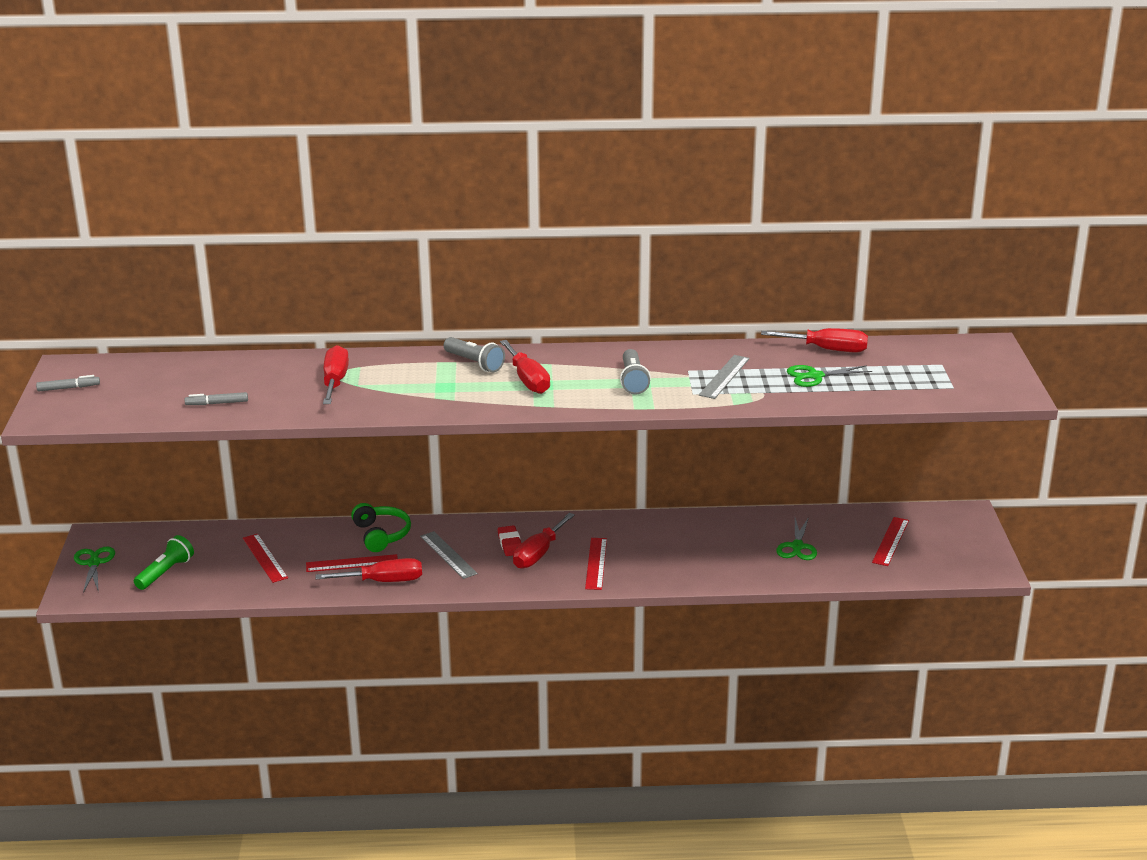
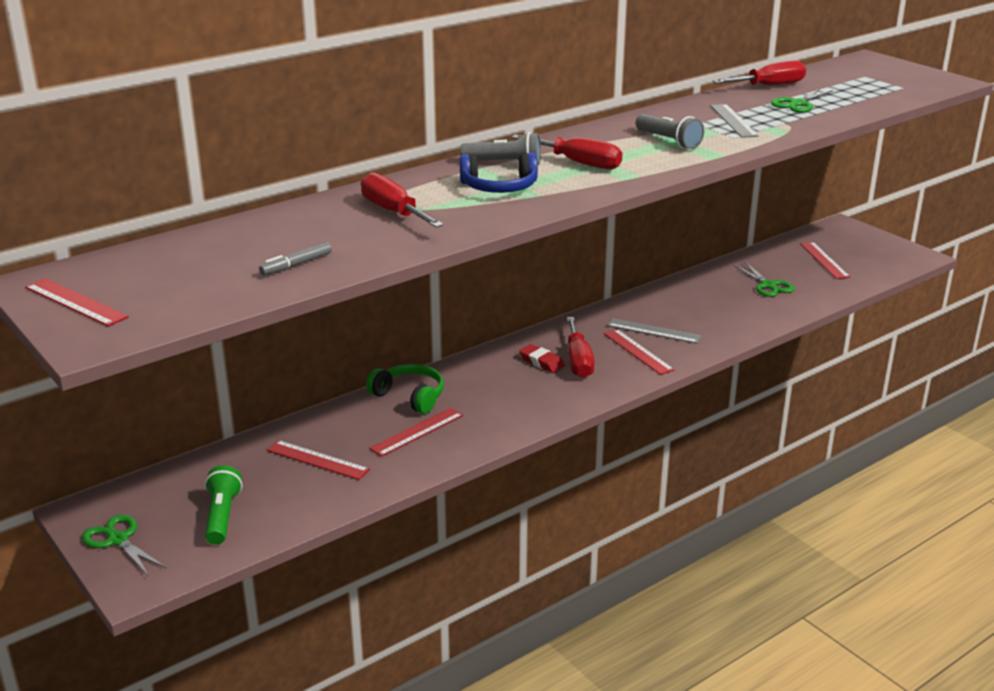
camera: 35 degrees left, 0 degrees up
grey marker [36,375,100,391] -> red ruler [25,278,129,327]
red screwdriver [316,558,422,582] -> none
grey ruler [420,531,478,579] -> grey ruler moved to [607,318,702,344]
none -> blue headphones [460,152,538,193]

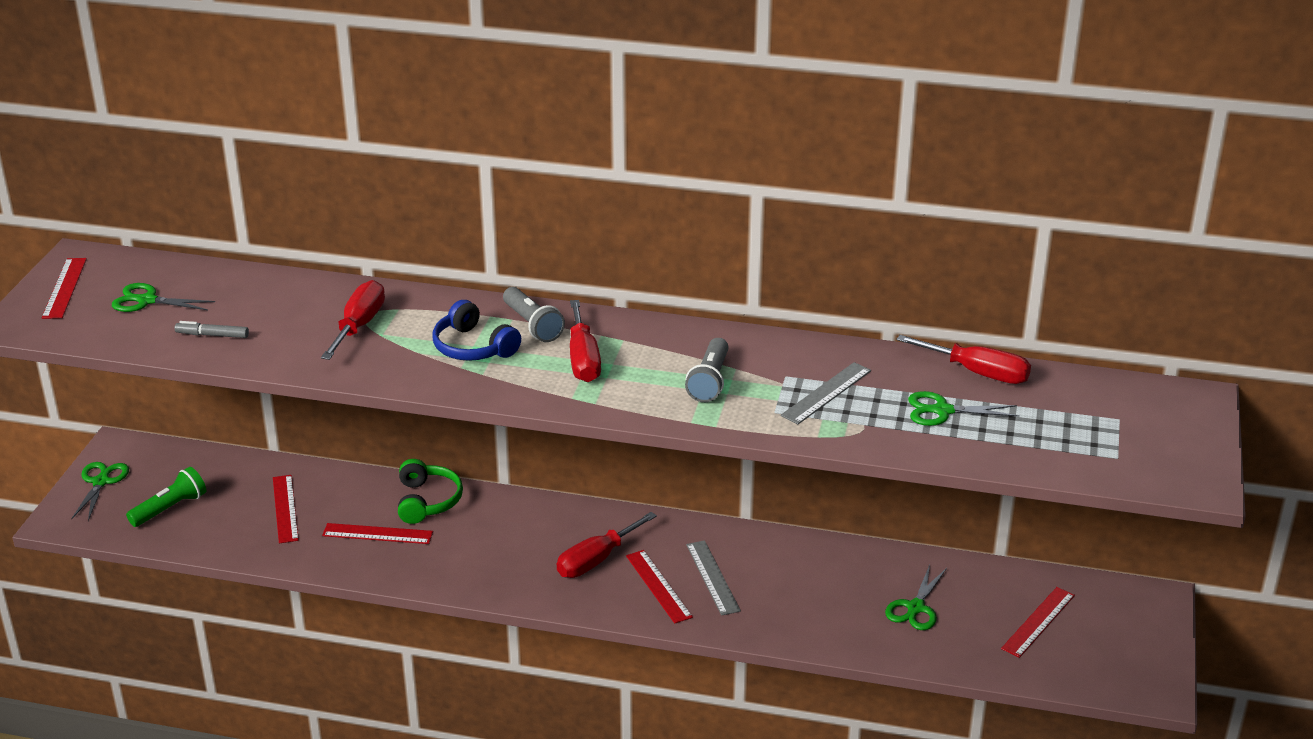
camera: 50 degrees right, 5 degrees up
red eraser [519,344,565,373] -> none
red ruler [604,329,674,375] -> red ruler turned 45 degrees counterclockwise [626,550,693,624]
none -> green scissors [112,283,215,312]

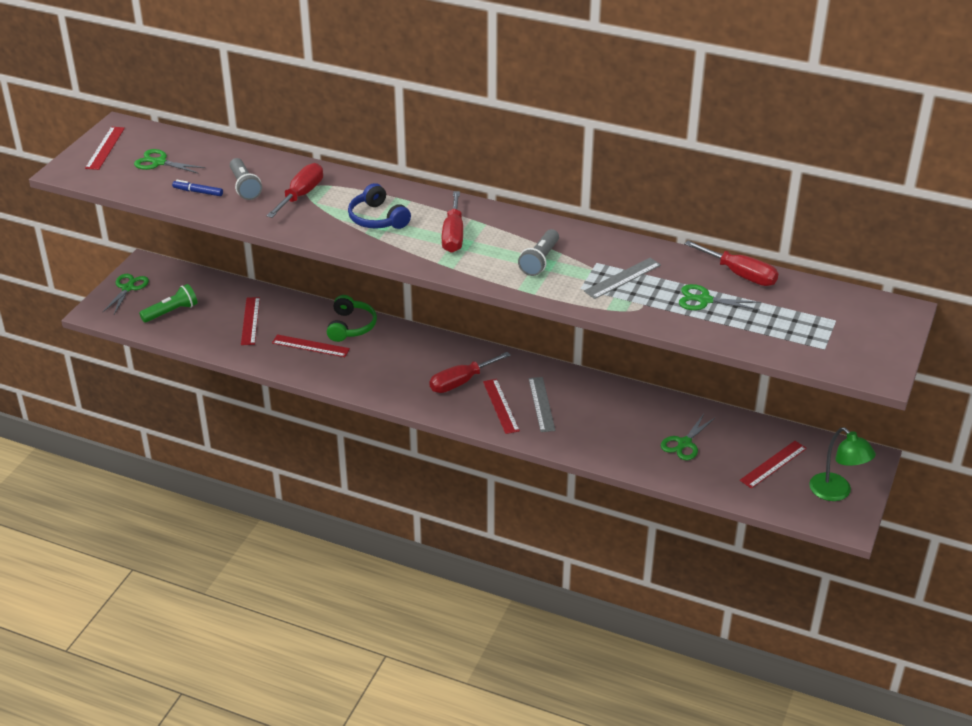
camera: 10 degrees right, 5 degrees up
grey marker [175,321,249,338] -> blue marker [172,180,223,196]
grey flashlight [503,287,565,342] -> grey flashlight moved to [230,158,262,200]
none -> green lamp [809,427,876,501]

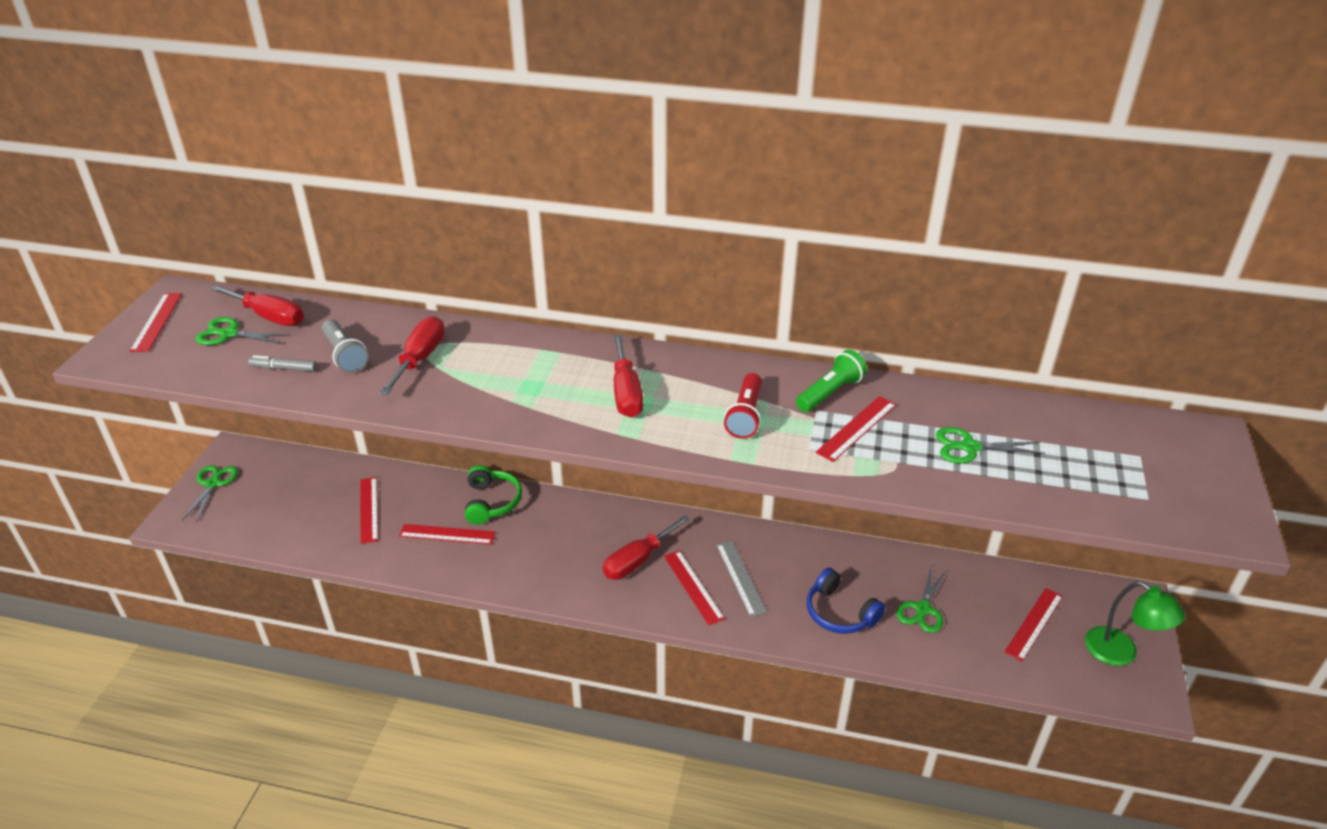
camera: 10 degrees left, 0 degrees up
green flashlight [139,284,198,322] -> green flashlight moved to [796,350,867,412]
blue marker [172,180,223,196] -> grey marker [248,355,317,371]
blue headphones [348,183,411,229] -> blue headphones moved to [807,568,885,634]
grey flashlight [518,229,559,276] -> red flashlight [724,373,762,439]
grey ruler [584,258,661,299] -> red ruler [816,396,897,462]
red screwdriver [684,241,779,286] -> red screwdriver moved to [210,285,304,326]

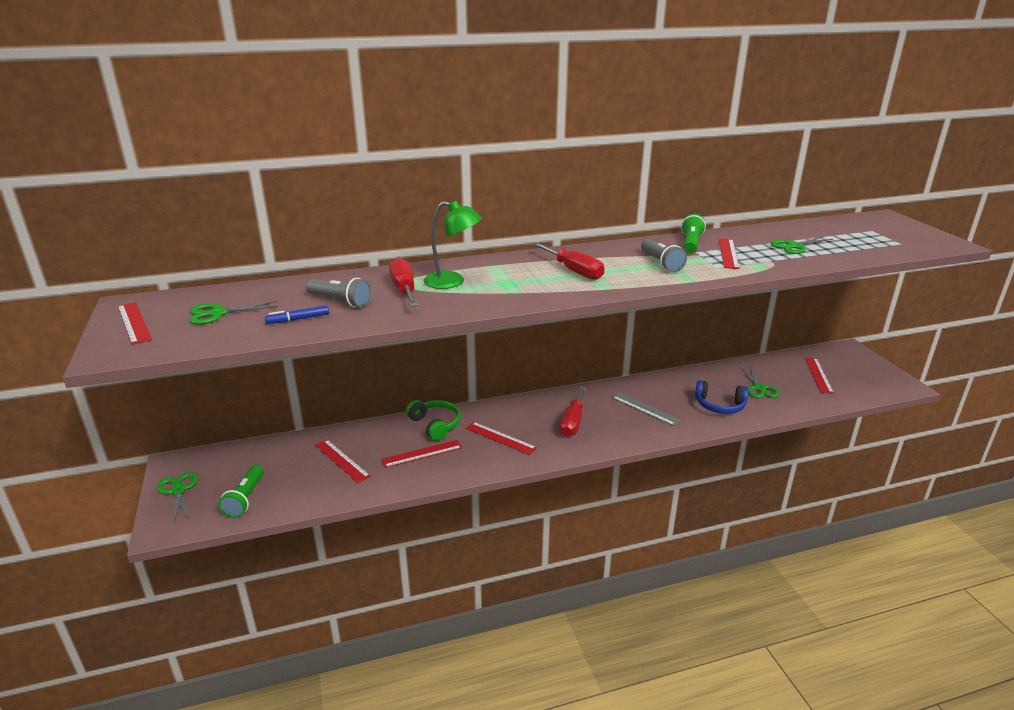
camera: 30 degrees left, 10 degrees down
red screwdriver [210,285,304,326] -> none
grey marker [248,355,317,371] -> blue marker [265,305,329,324]
red ruler [664,551,725,625] -> red ruler moved to [466,422,537,455]
red flashlight [724,373,762,439] -> grey flashlight [641,239,687,272]
green lamp [1085,581,1185,666] -> green lamp moved to [424,200,482,289]
none -> green flashlight [218,465,264,518]

